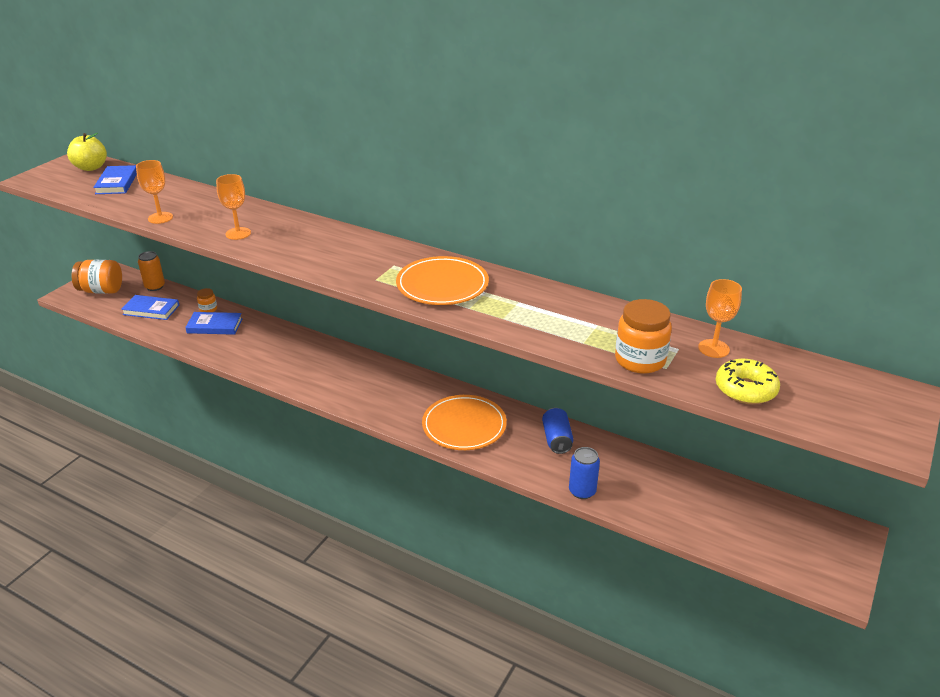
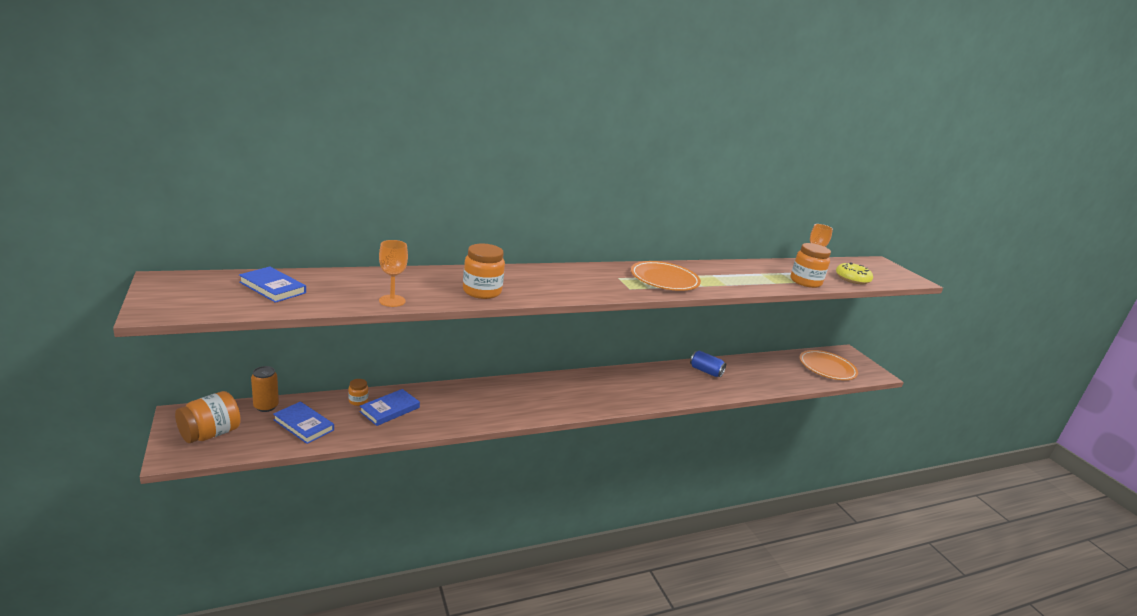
camera: 55 degrees left, 10 degrees down
yellow apple [67,133,107,171] -> none
blue book [121,295,179,320] -> blue book turned 75 degrees clockwise [273,402,334,444]
orange goblet [216,174,251,240] -> orange jar [463,244,505,299]
orange plate [422,395,507,450] -> orange plate moved to [800,350,858,380]
blue can [569,447,600,499] -> none

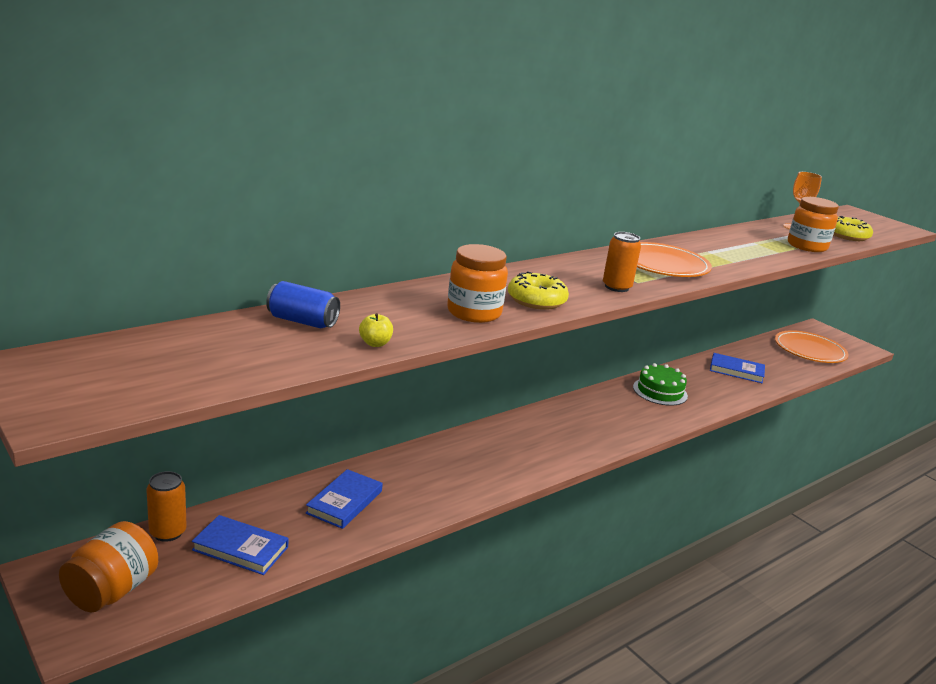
camera: 15 degrees left, 0 degrees up
blue book [239,266,306,303] -> blue book moved to [710,353,765,383]
orange jar [348,379,368,406] -> none
orange goblet [379,240,408,307] -> yellow apple [359,313,393,347]
blue can [690,350,726,377] -> blue can moved to [266,281,340,328]
none -> yellow donut [508,271,569,310]
none -> orange can [603,232,641,292]
none -> green cake [633,363,688,406]

